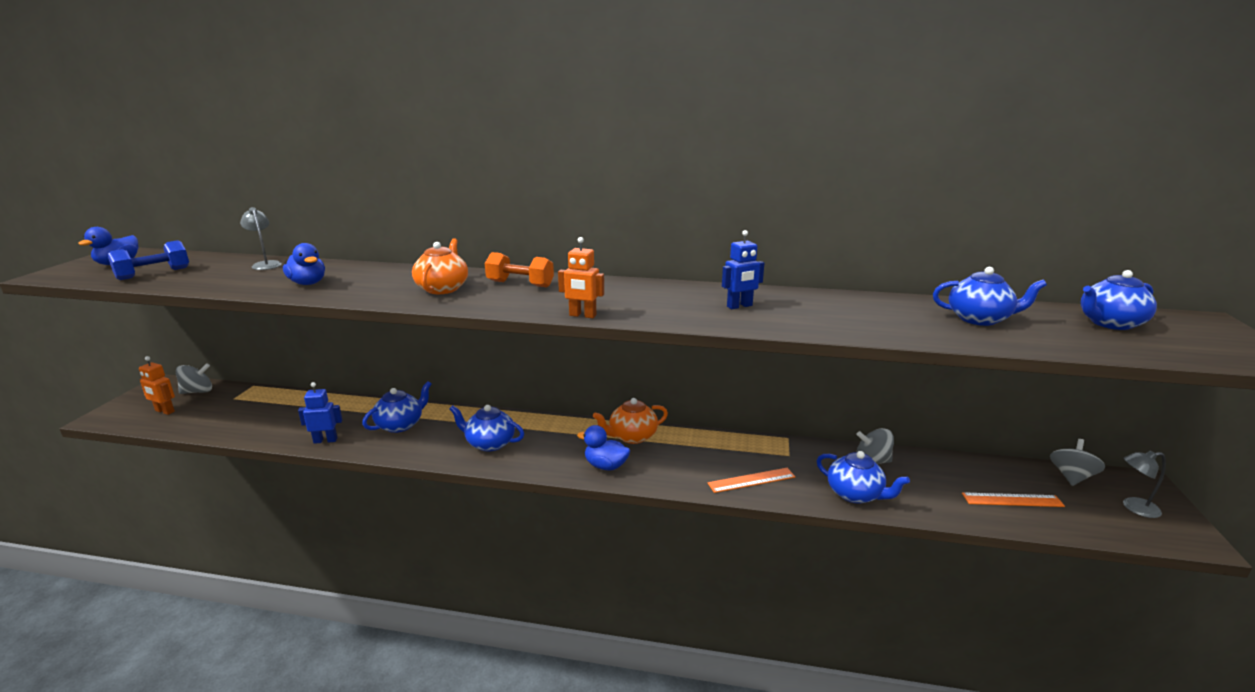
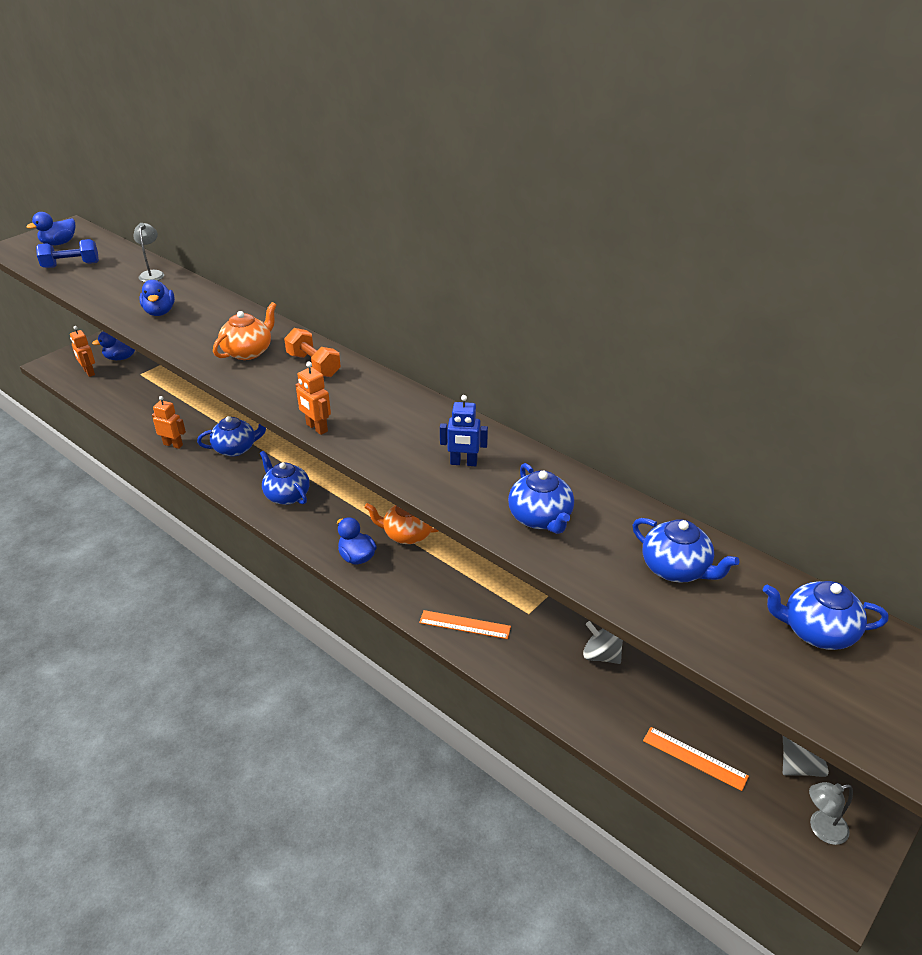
camera: 30 degrees right, 15 degrees up
grey spinning top [176,363,212,394] -> blue duck [92,331,135,360]
blue robot [298,382,342,444] -> orange robot [152,396,186,449]
blue teapot [816,451,910,504] -> blue teapot moved to [508,463,574,534]
grey lamp [1123,450,1166,518] -> grey lamp turned 45 degrees counterclockwise [809,782,853,845]

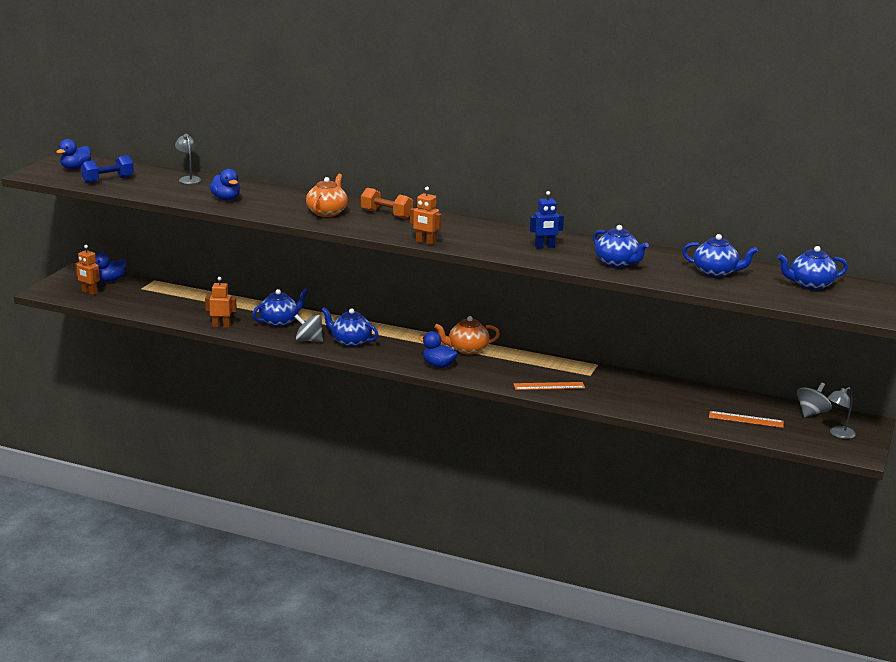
camera: 20 degrees left, 15 degrees down
grey spinning top [583,621,623,664] -> grey spinning top moved to [295,314,323,342]

